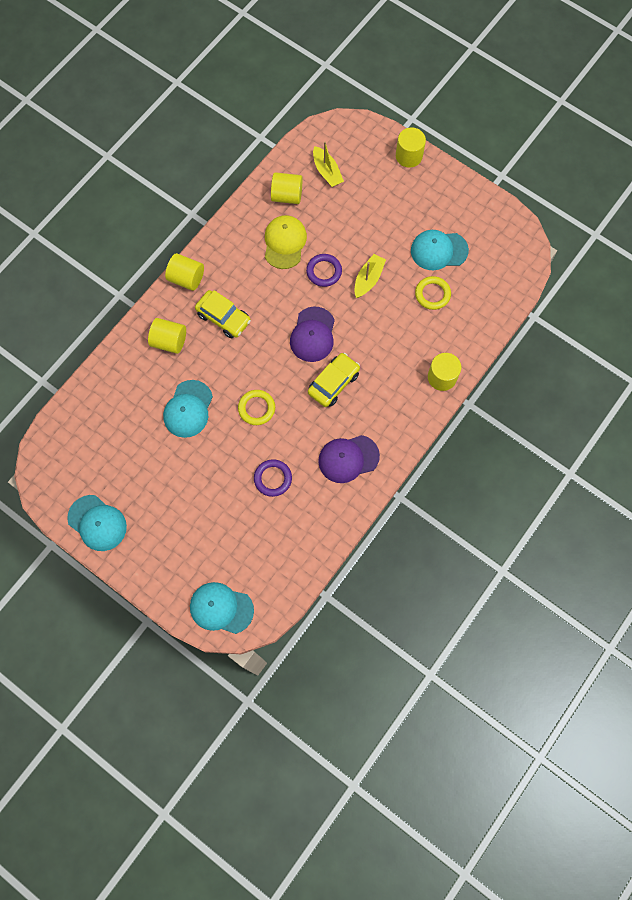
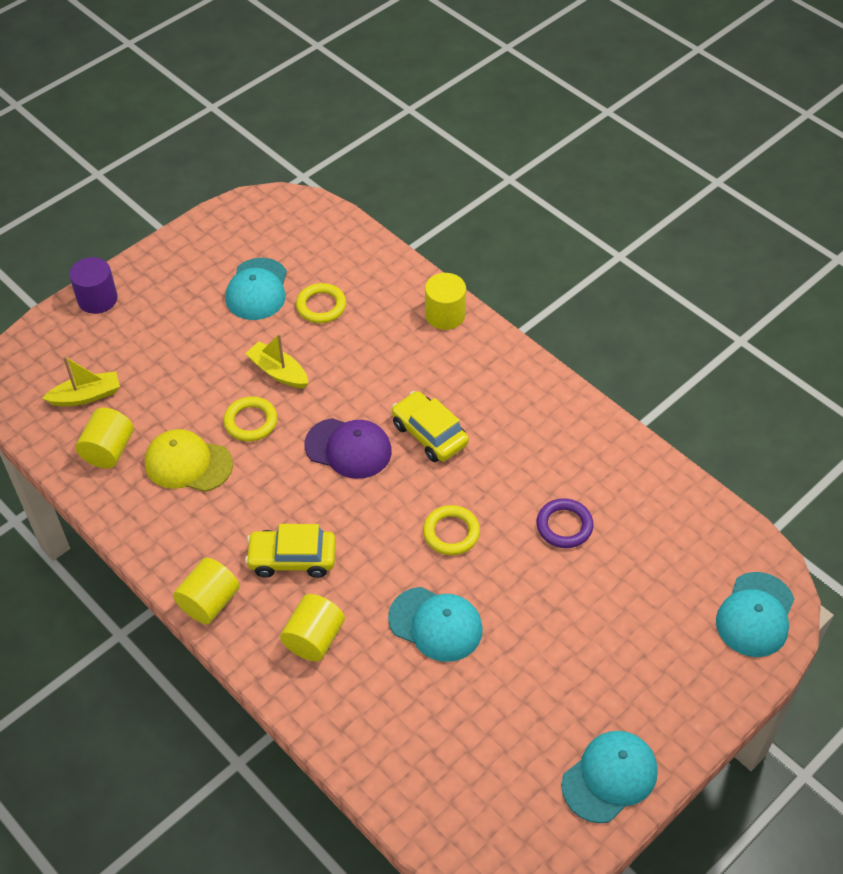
camera: 80 degrees left, 20 degrees down
yellow car [195,290,251,338] -> yellow car turned 135 degrees counterclockwise [245,524,336,578]
purple ring [306,254,342,287] -> yellow ring [223,396,277,442]
purple cap [318,435,380,483] -> none
yellow cylinder [396,128,426,168] -> purple cylinder [69,257,118,314]

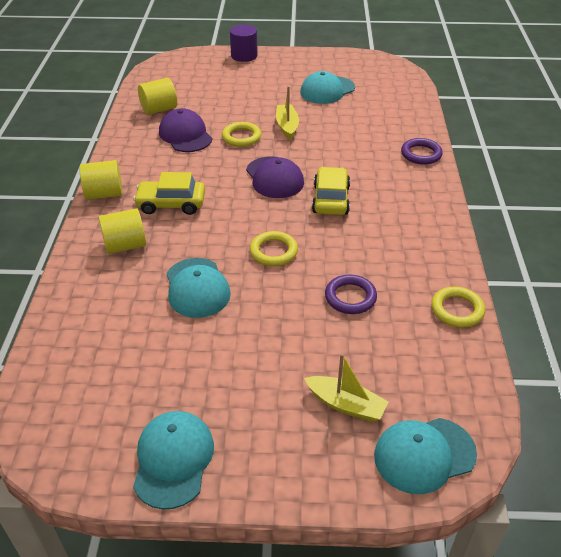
camera: 45 degrees right, 10 degrees down
yellow boat [42,356,120,406] -> yellow boat moved to [304,353,389,422]
yellow cap [145,429,233,492] -> purple cap [159,108,212,152]
yellow car [245,524,336,578] -> yellow car turned 45 degrees counterclockwise [133,172,205,215]
yellow ring [296,283,346,323] -> yellow ring moved to [431,287,485,328]
yellow cylinder [425,273,466,330] -> purple ring [401,138,443,165]
turquoise cap [561,731,658,823] -> turquoise cap turned 90 degrees counterclockwise [133,411,214,509]

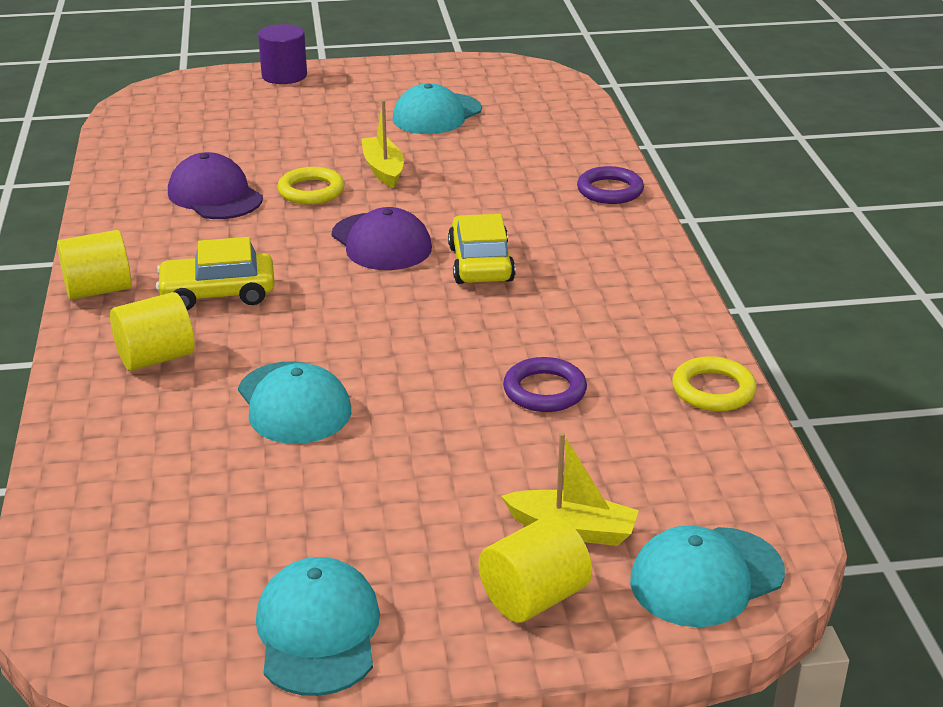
camera: 10 degrees left, 10 degrees down
yellow cylinder [138,78,177,115] -> yellow cylinder moved to [479,515,592,623]
yellow ring [250,231,298,266] -> none

